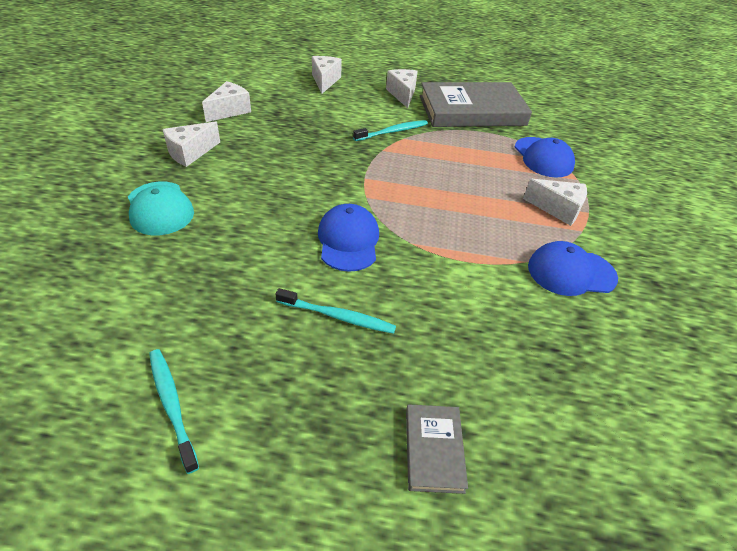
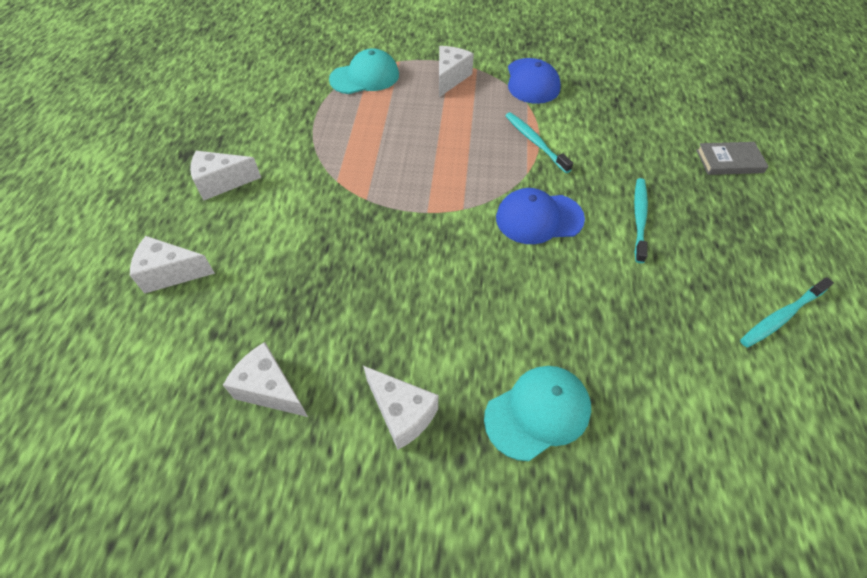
camera: 90 degrees left, 10 degrees up
turquoise toothbrush [353,120,428,141] -> turquoise toothbrush moved to [505,112,573,173]
grey book [420,82,532,127] -> none
blue cap [515,137,575,177] -> turquoise cap [329,48,399,94]

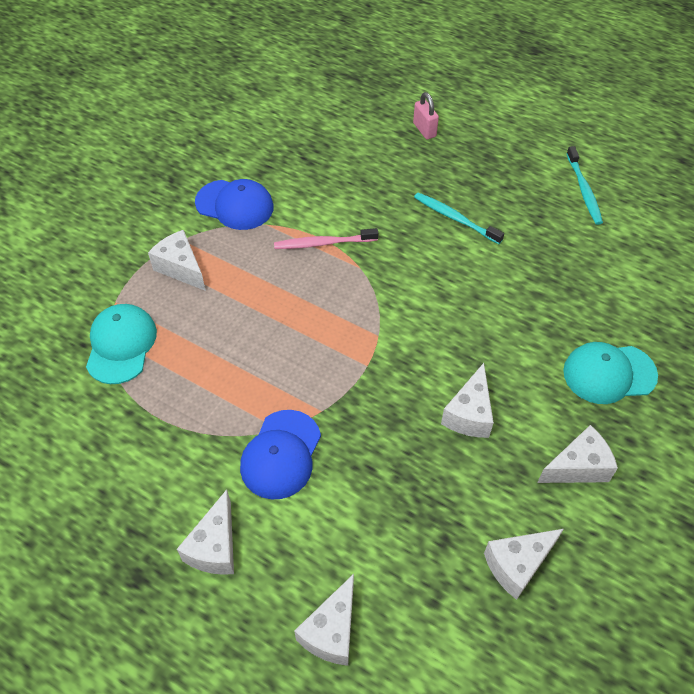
camera: 65 degrees left, 0 degrees up
turquoise cap [484,366,591,461] -> turquoise cap turned 90 degrees counterclockwise [563,342,658,404]
blue cap [496,188,585,244] -> blue cap moved to [240,410,321,499]
turquoise toothbrush [505,112,573,173] -> pink toothbrush [274,228,378,249]
grey book [696,142,769,175] -> pink padlock [413,92,439,139]
none -> white cheese [441,363,494,438]

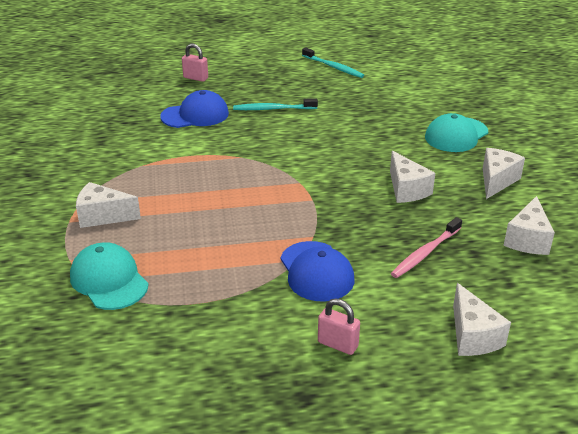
camera: 40 degrees left, 20 degrees down
white cheese [177,490,234,575] -> pink padlock [318,298,360,355]
blue cap [195,179,274,230] -> blue cap moved to [160,90,229,128]
pink toothbrush [274,228,378,249] -> pink toothbrush moved to [391,217,462,278]

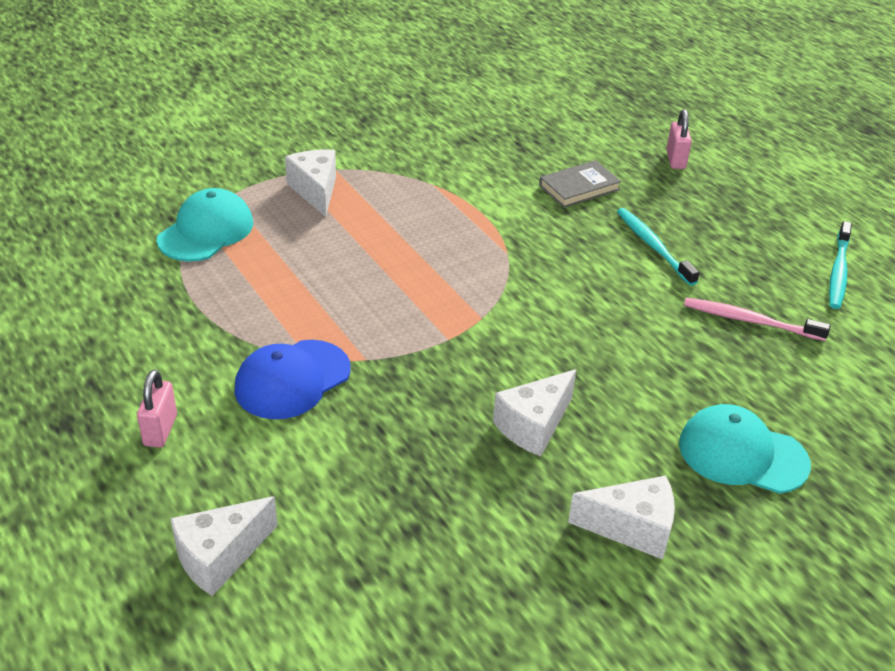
camera: 65 degrees right, 5 degrees up
blue cap [160,90,229,128] -> grey book [539,160,621,208]
pink toothbrush [391,217,462,278] -> pink toothbrush moved to [684,298,830,341]
white cheese [503,196,555,255] -> none

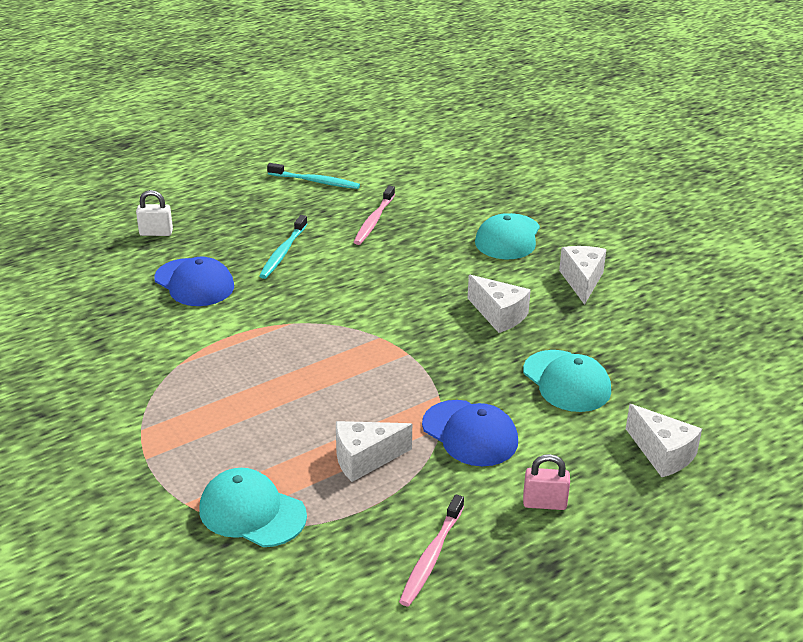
camera: 90 degrees left, 5 degrees down
white cheese [285,149,336,217] -> white cheese moved to [336,421,412,482]
grey book [539,160,621,208] -> blue cap [154,257,234,306]
turquoise toothbrush [617,208,699,286] -> turquoise toothbrush turned 45 degrees counterclockwise [259,215,307,279]
pink padlock [666,109,692,169] -> white padlock [136,190,173,236]
none -> pink toothbrush [399,495,464,606]
none -> turquoise cap [523,350,611,412]

